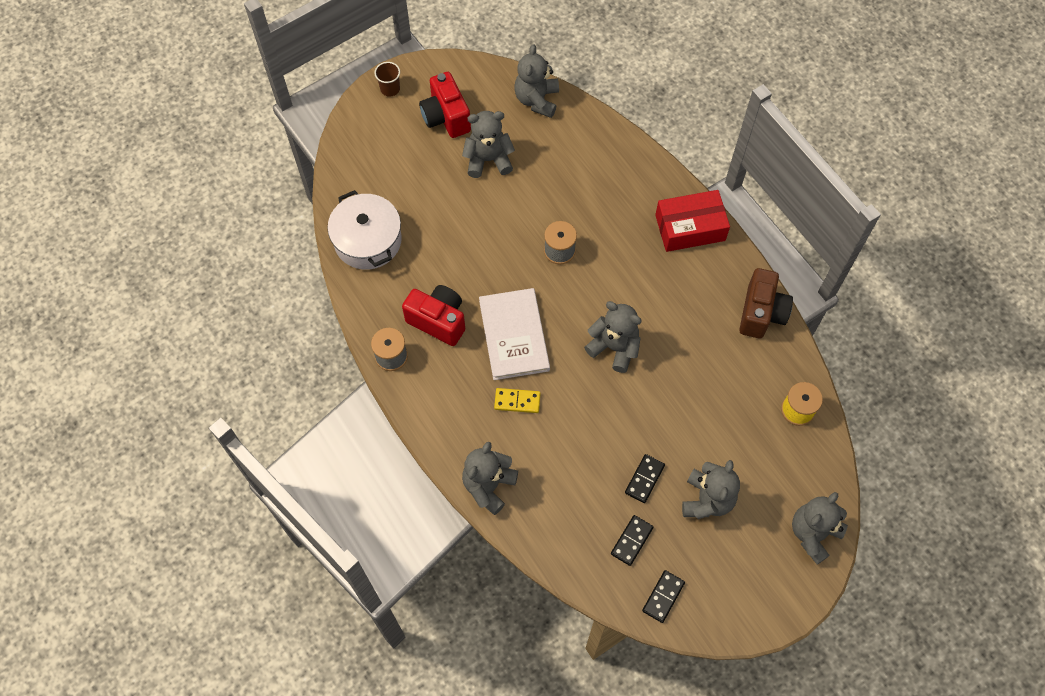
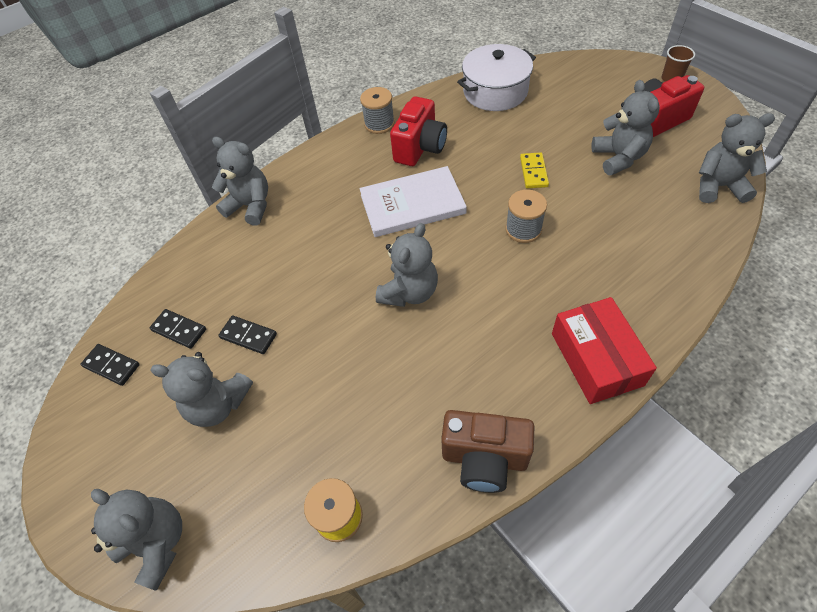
camera: 90 degrees right, 10 degrees down
yellow domino [494,388,541,413] -> yellow domino moved to [520,152,549,188]

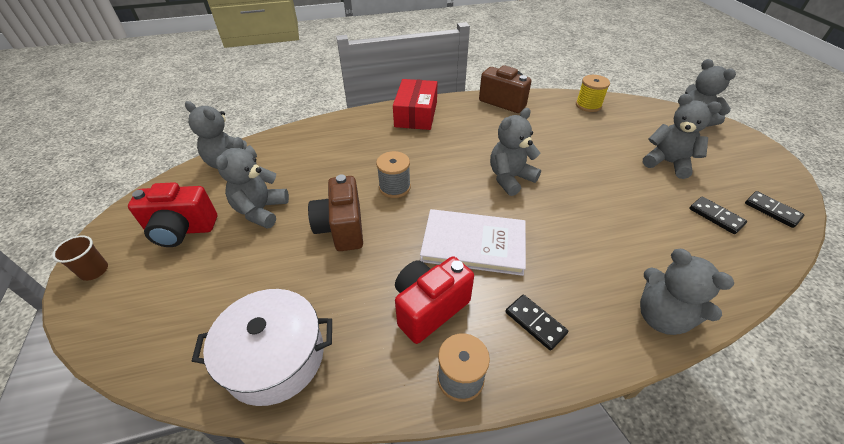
camera: 160 degrees left, 10 degrees down
black domino [219,316,277,354] -> black domino moved to [506,294,568,350]
yellow domino [520,152,549,188] -> brown camera [308,174,363,251]

